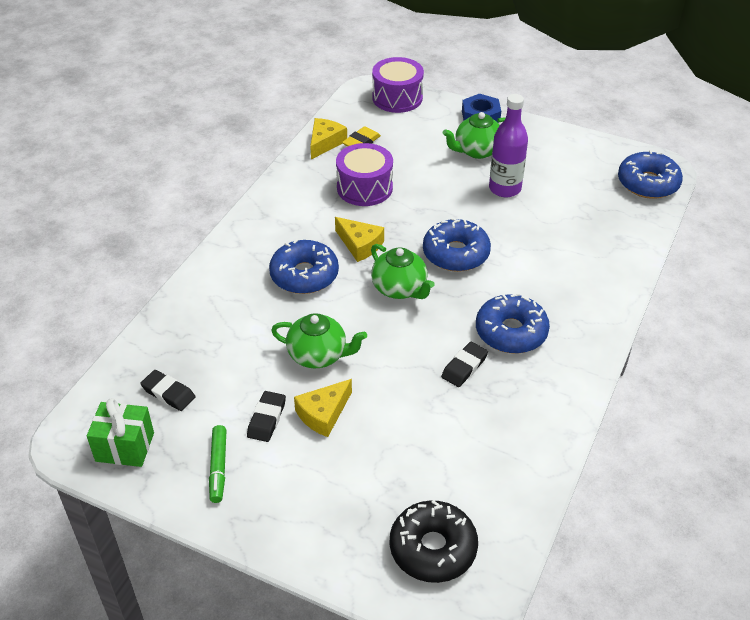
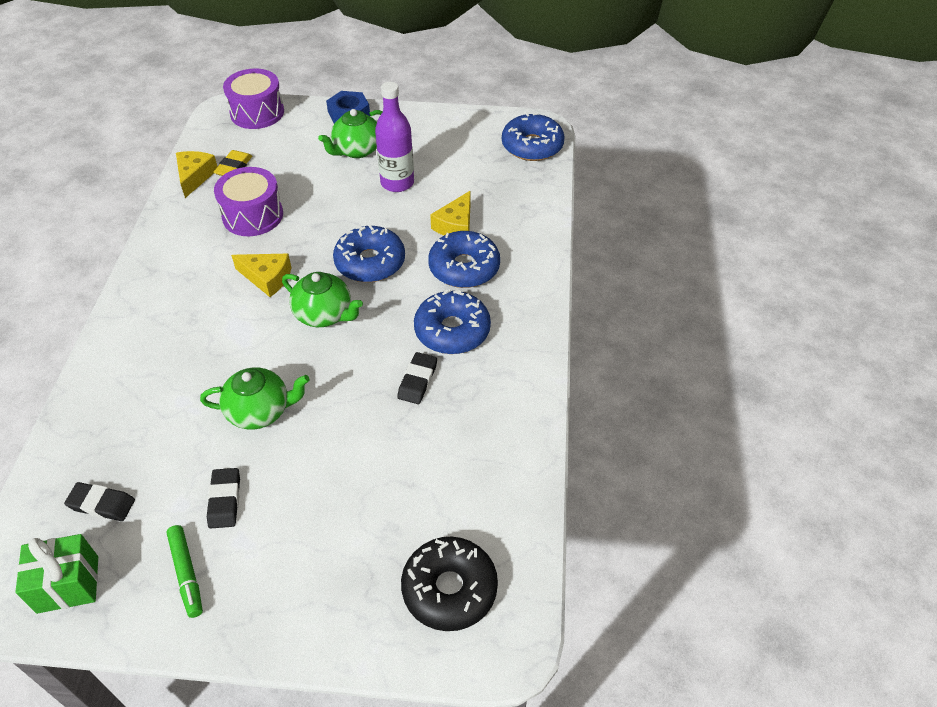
camera: 20 degrees left, 5 degrees up
blue donut [269,239,339,294] -> blue donut moved to [428,231,500,288]
yellow cheese [294,379,352,437] -> yellow cheese moved to [430,191,471,236]

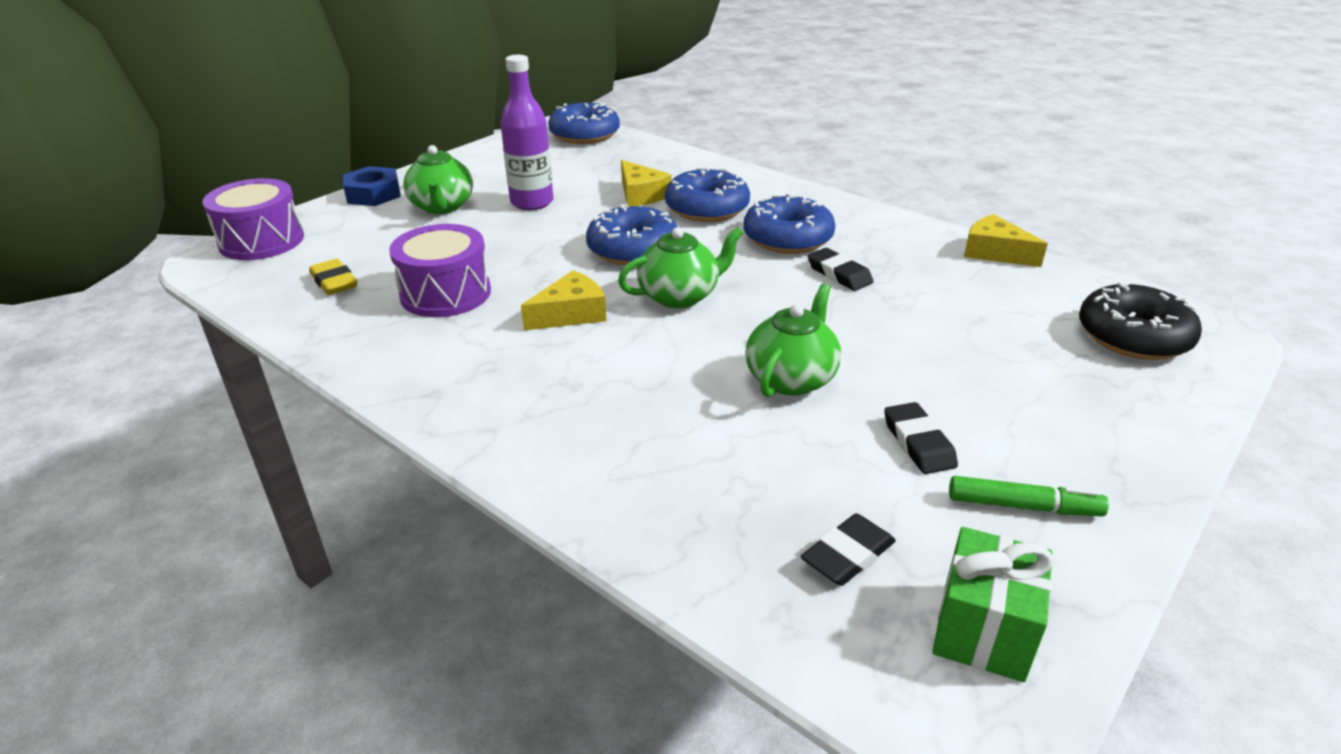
camera: 55 degrees left, 15 degrees down
yellow cheese [176,151,218,198] -> yellow cheese moved to [964,214,1048,267]
black eraser [207,468,240,528] -> black eraser turned 45 degrees clockwise [884,402,958,474]

